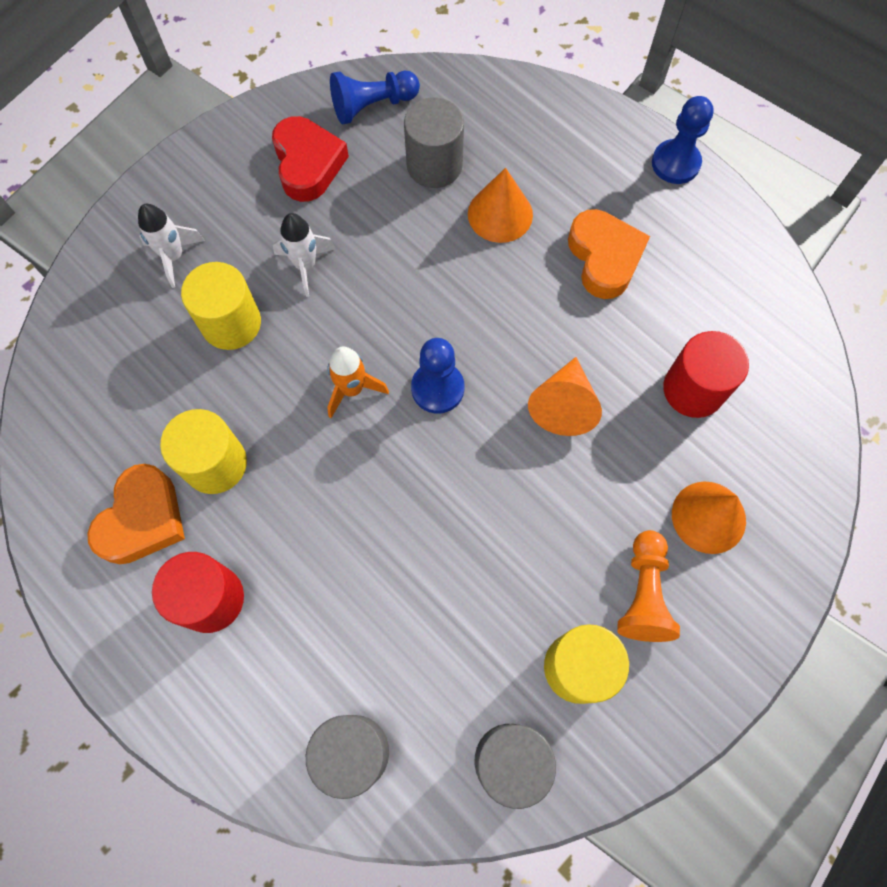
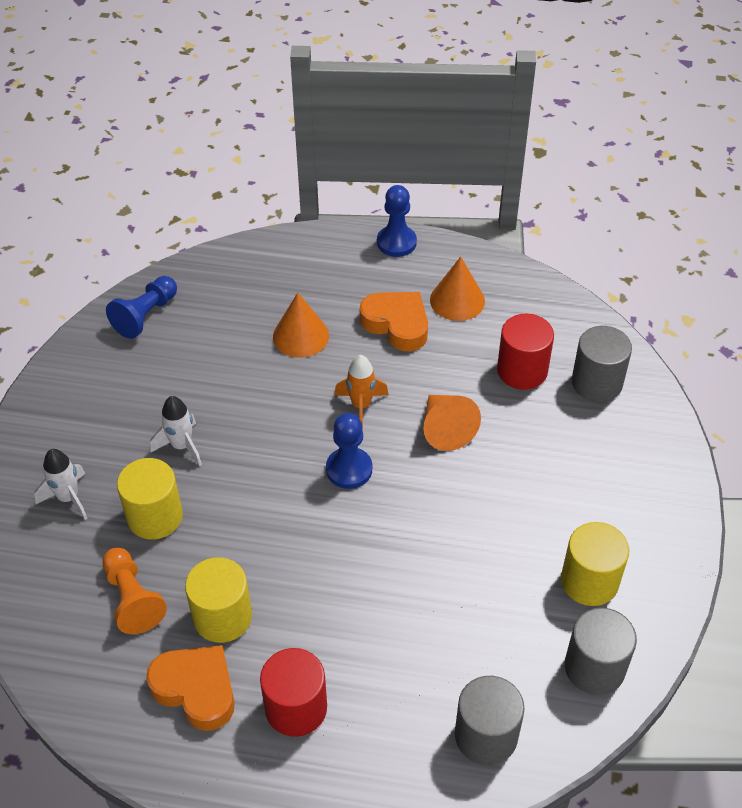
camera: 35 degrees left, 20 degrees down
orange heart [87,464,185,564] -> orange heart turned 45 degrees counterclockwise [146,645,235,731]
red heart [272,116,349,202] -> none
orange rocket [327,347,389,418] -> orange rocket moved to [334,355,389,430]
grey cylinder [404,98,464,188] -> grey cylinder moved to [572,326,632,402]
orange pawn [617,530,680,642] -> orange pawn moved to [103,547,167,634]
orange cone [672,482,746,554] -> orange cone moved to [430,257,485,321]

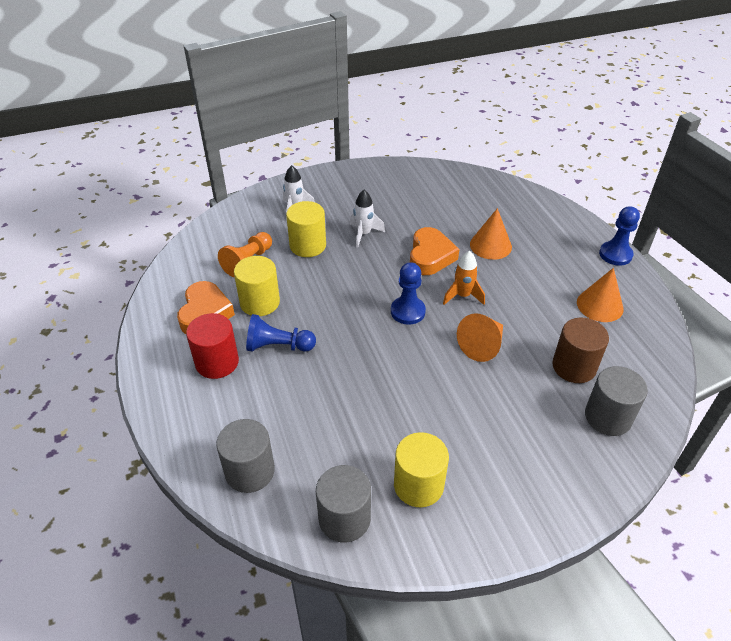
camera: 60 degrees right, 5 degrees down
blue pawn [106,276,177,339] -> blue pawn moved to [246,314,316,352]
orange heart [360,292,428,351] -> orange heart moved to [410,227,459,275]
red cylinder [497,314,554,390] -> brown cylinder [552,318,609,383]

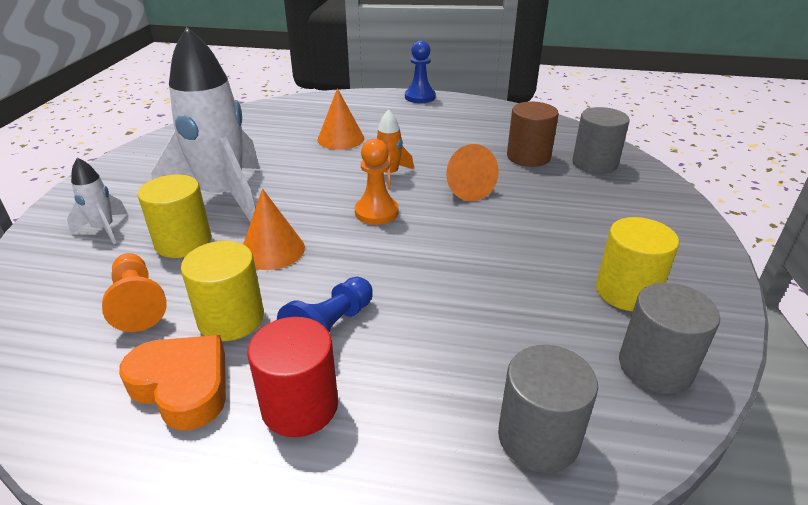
camera: 60 degrees left, 10 degrees down
white rocket [350,190,385,248] -> white rocket [151,27,260,222], size x2.23
blue pawn [391,262,426,325] -> orange pawn [355,139,399,225]
orange heart [410,227,459,275] -> none
orange cone [577,268,624,322] -> orange cone moved to [243,189,305,270]

